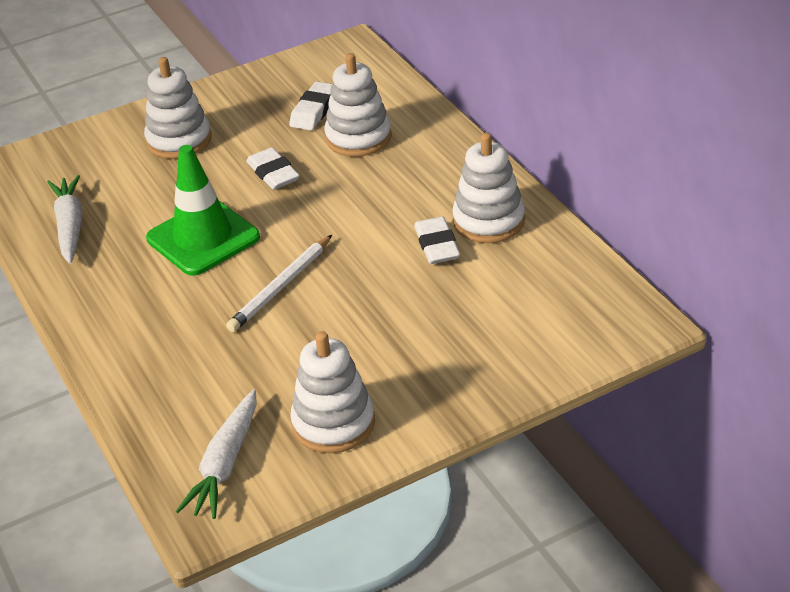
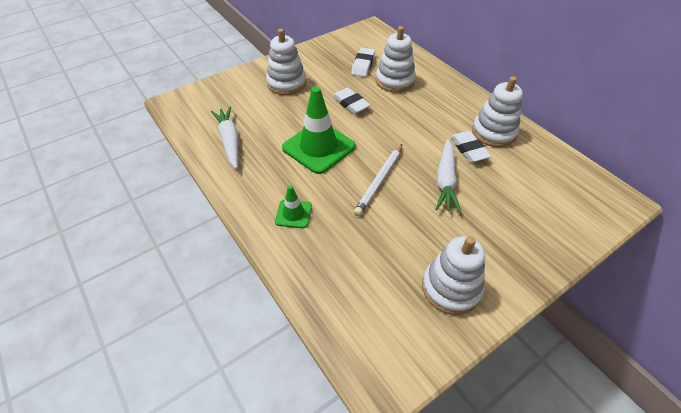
camera: 10 degrees left, 10 degrees up
white carrot [176,389,257,519] -> white carrot moved to [436,139,461,213]
none -> green traffic cone [275,185,312,228]

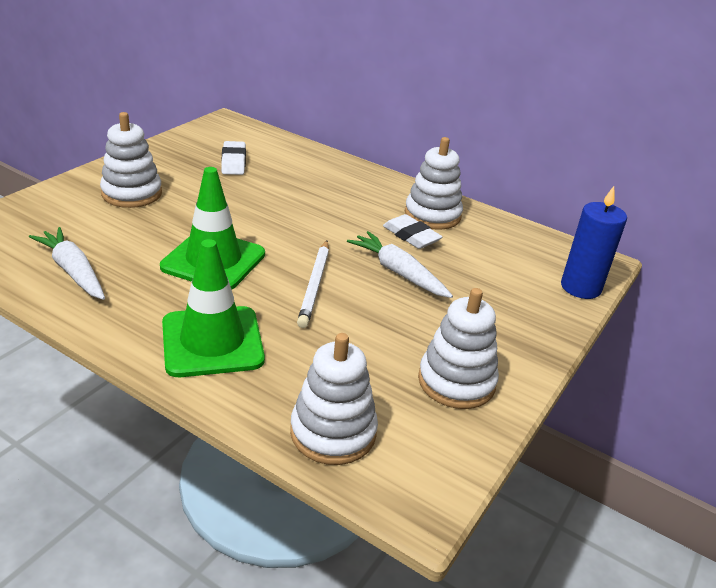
camera: 25 degrees left, 15 degrees down
green traffic cone [275,185,312,228] -> green traffic cone [162,239,265,377], size x1.96
white eraser [332,87,370,114] -> none
white stacking toy [376,26,416,93] -> white stacking toy moved to [290,333,378,465]
white carrot [436,139,461,213] -> white carrot turned 150 degrees clockwise [347,231,453,298]
none -> blue candle [561,186,627,299]

